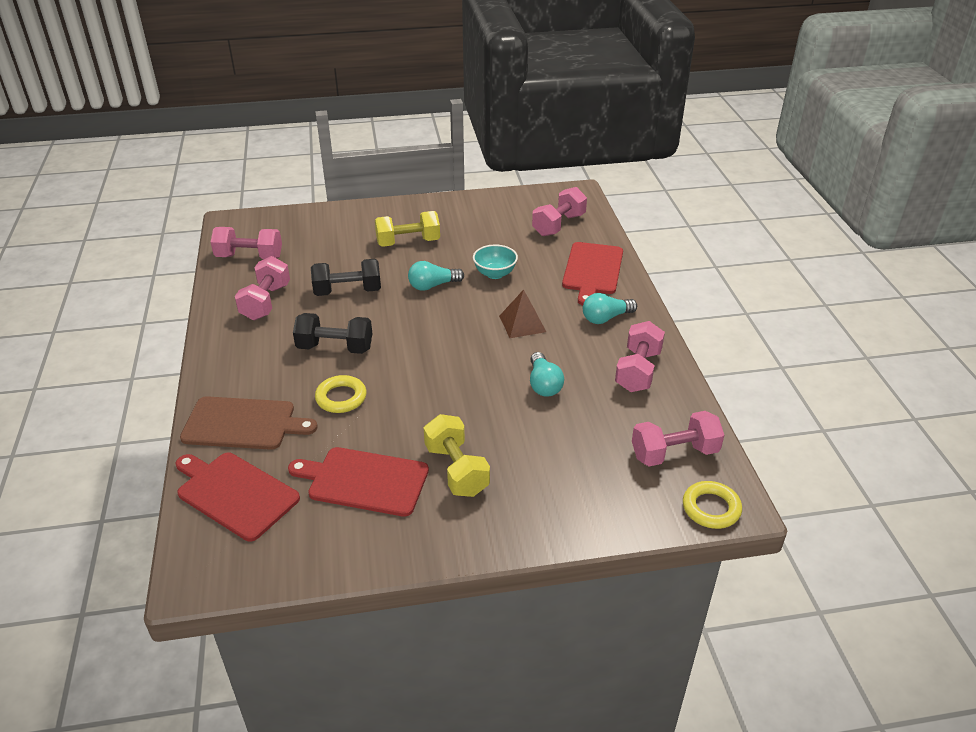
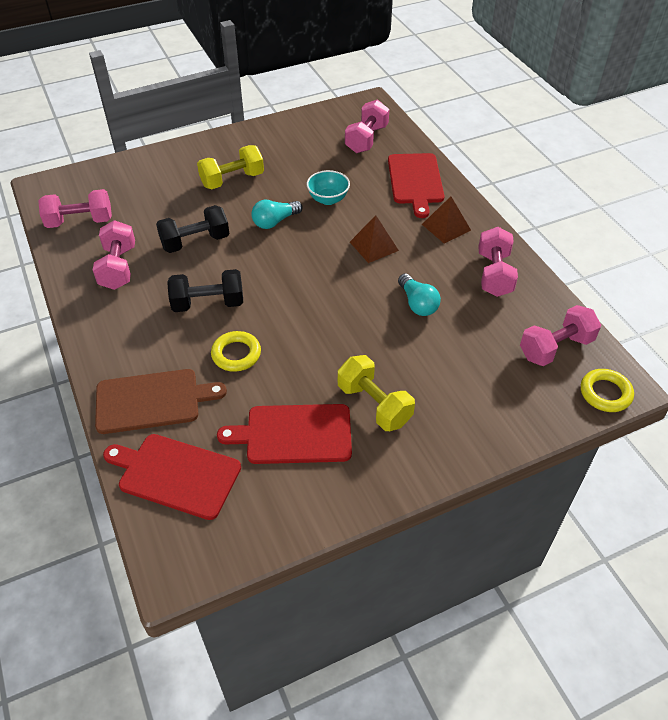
camera: 15 degrees left, 10 degrees up
turquoise light bulb [583,293,637,324] -> brown pyramid [422,196,471,243]

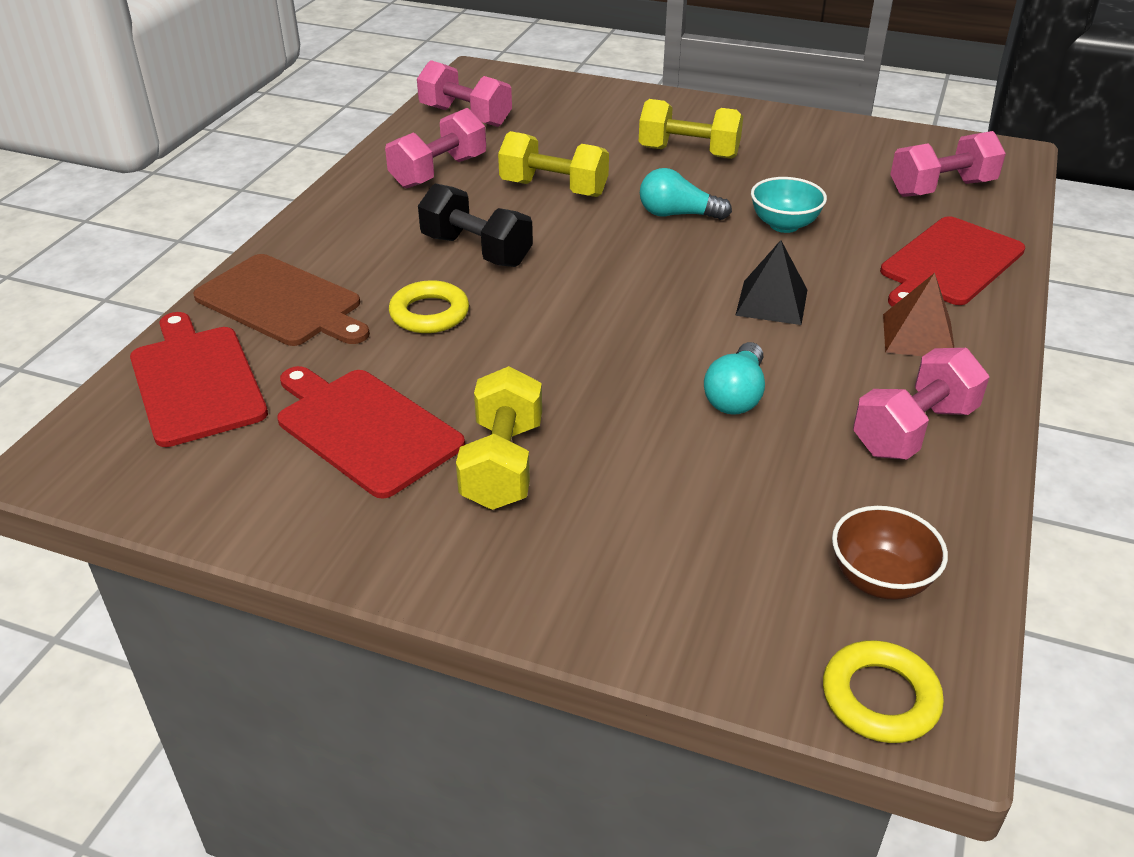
camera: 45 degrees right, 10 degrees down
black dumbbell [156,205,230,253] -> yellow dumbbell [498,131,609,197]
brown pyramid [350,215,399,263] -> black pyramid [735,240,807,325]
pink dumbbell [520,305,601,366] -> brown bowl [832,506,948,600]

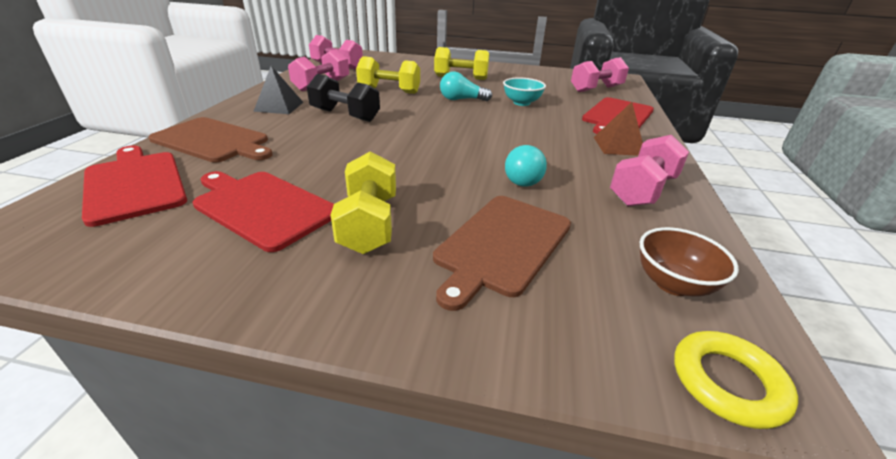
camera: 10 degrees left, 5 degrees down
yellow ring [389,280,469,333] -> none
black pyramid [735,240,807,325] -> black pyramid moved to [253,66,303,114]
none -> brown cutting board [433,196,571,311]

